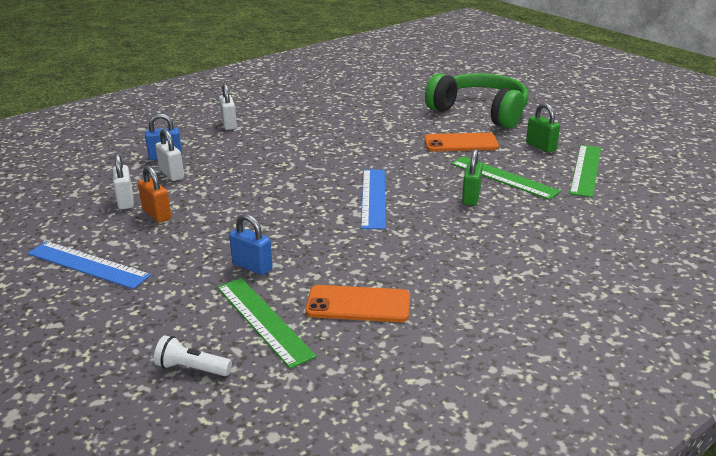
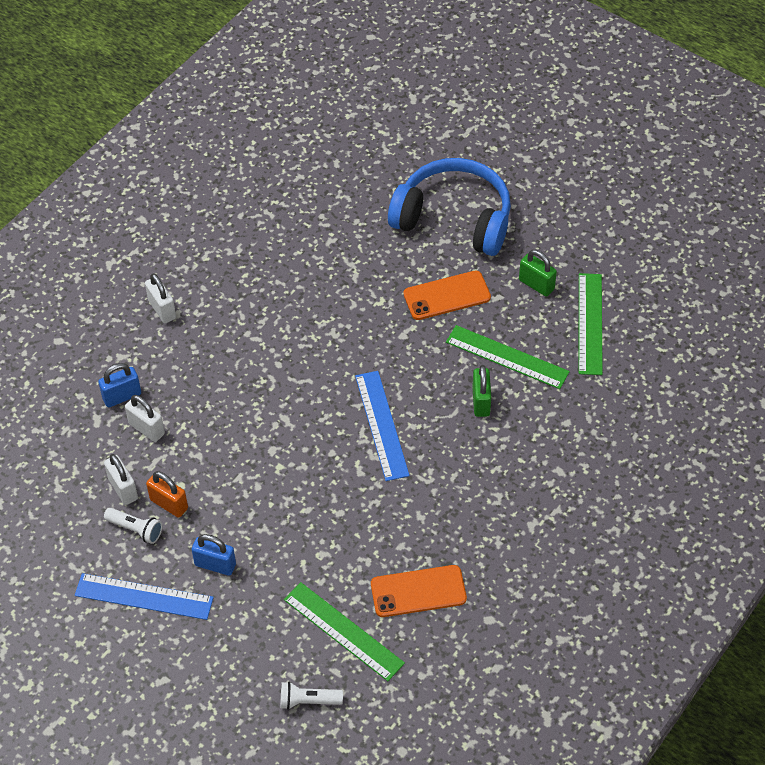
camera: 15 degrees left, 25 degrees up
blue padlock [229,214,273,275] -> blue padlock moved to [192,534,236,576]
green headphones [425,73,529,129] -> blue headphones [388,158,511,256]
none -> white flashlight [104,508,162,544]

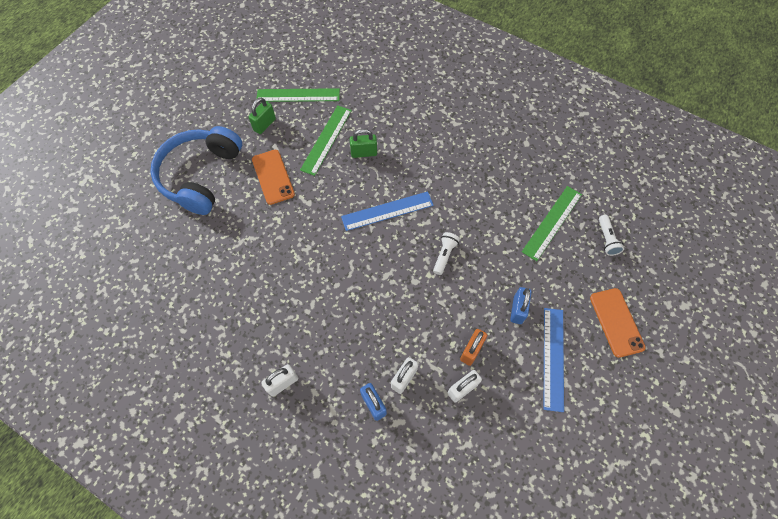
camera: 95 degrees left, 10 degrees up
white flashlight [104,508,162,544] -> white flashlight moved to [433,232,460,275]
orange phone [371,565,467,617] -> orange phone moved to [590,288,646,358]

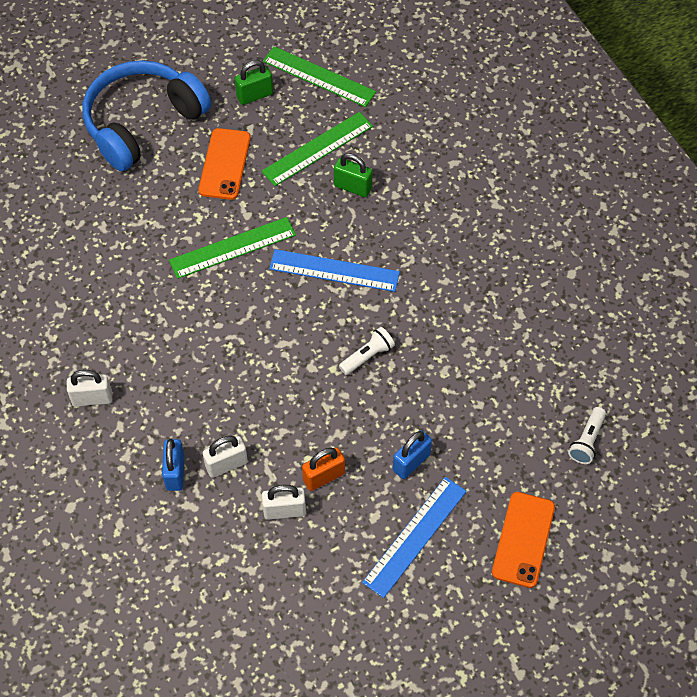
camera: 30 degrees right, 5 degrees down
green ruler [522,186,582,261] -> green ruler moved to [169,217,296,279]

